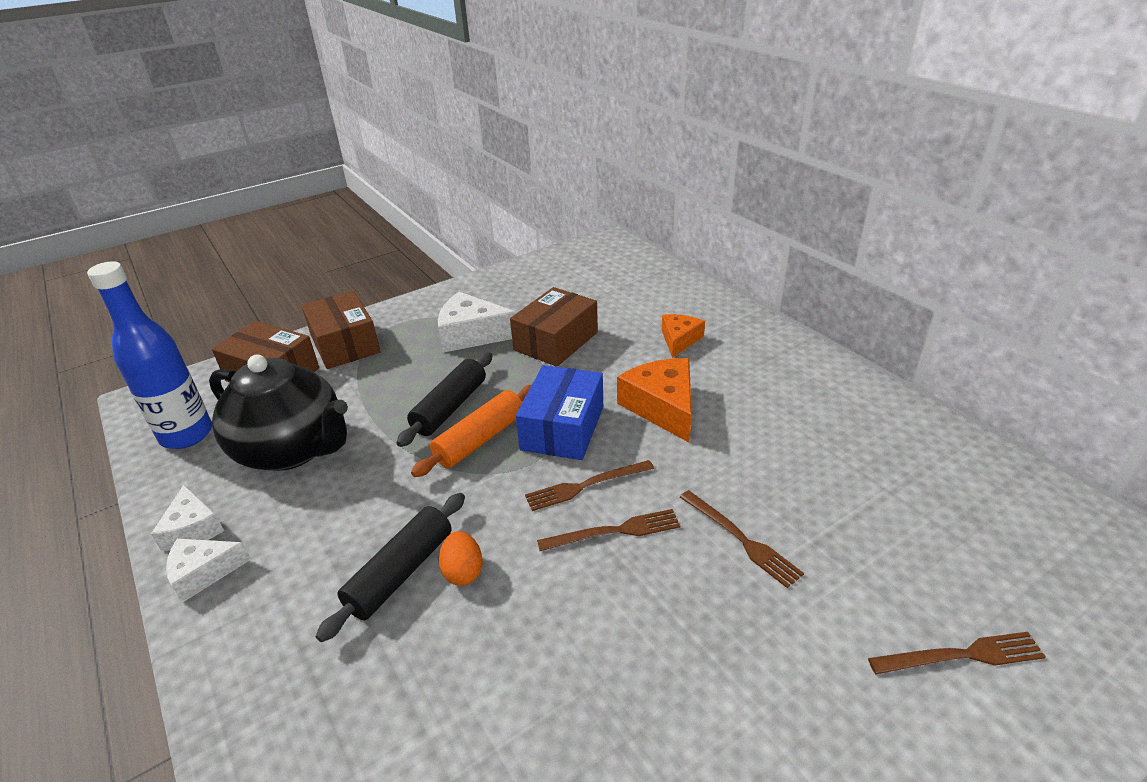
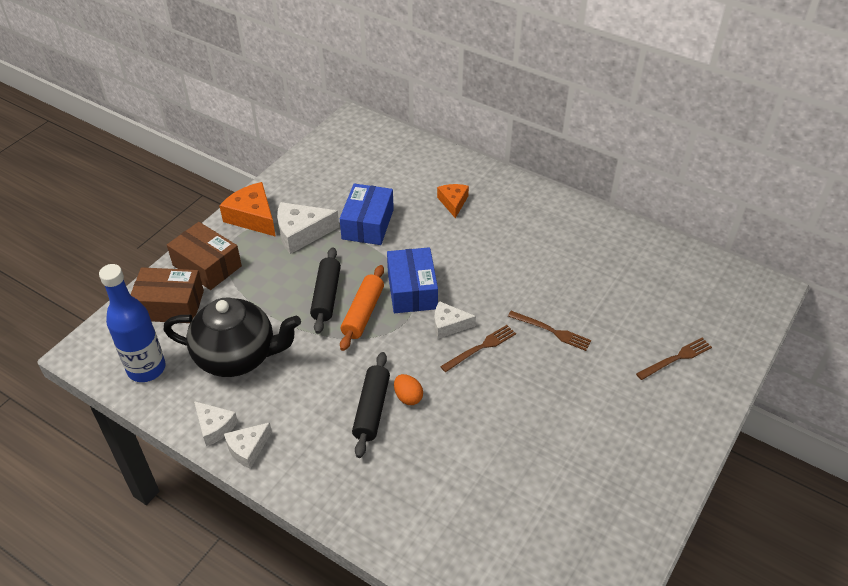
camera: 25 degrees left, 10 degrees up
brown box [510,287,598,367] -> blue box [340,183,394,245]
brown fork [525,460,654,511] -> white cheese [434,301,476,339]
orange cheese [617,358,692,442] -> orange cheese moved to [219,182,276,237]

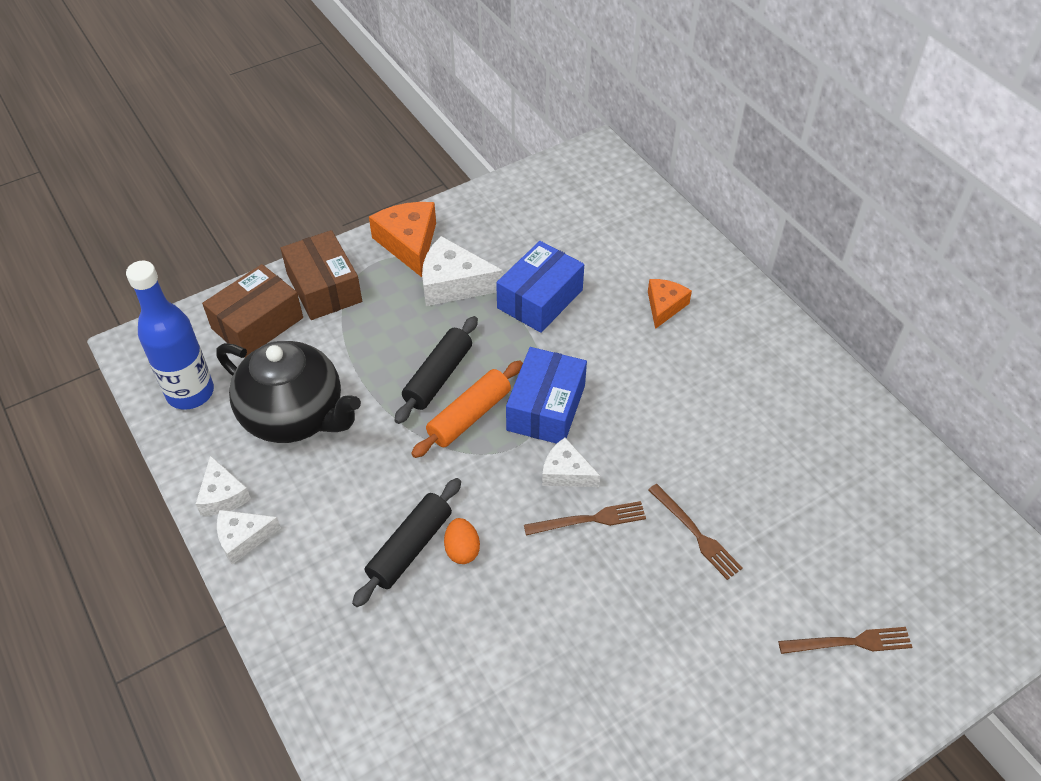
camera: 25 degrees right, 5 degrees up
brown box [130,267,204,323] -> brown box turned 75 degrees counterclockwise [202,264,303,358]

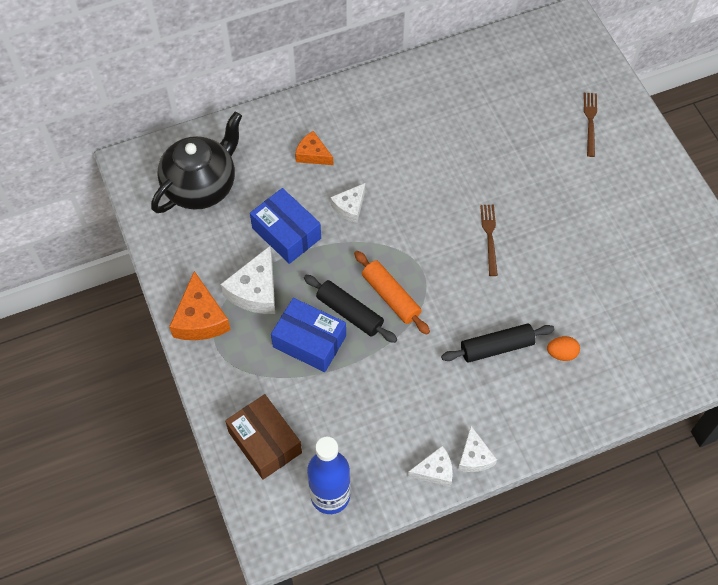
camera: 80 degrees left, 10 degrees up
black teapot [216,341,361,443] -> black teapot moved to [151,112,242,213]
brown box [281,230,362,320] -> none
black rolling pin [352,478,461,607] -> black rolling pin turned 60 degrees counterclockwise [441,323,554,363]
orange cheese [369,202,436,277] -> orange cheese turned 90 degrees counterclockwise [169,271,231,340]
orange egg [444,518,480,564] -> orange egg moved to [547,336,580,361]
blue box [506,347,587,444] -> blue box moved to [271,298,346,372]
white cheese [542,438,600,487] -> white cheese moved to [330,183,365,223]
brown fork [648,484,743,580] -> none

